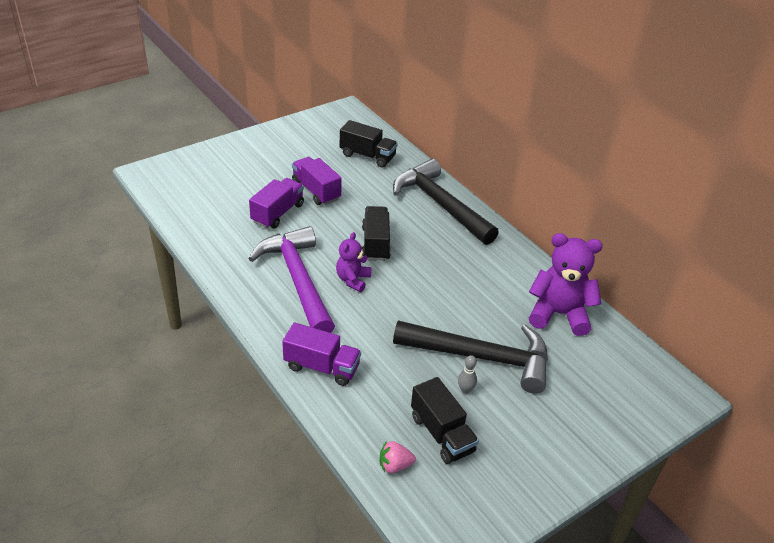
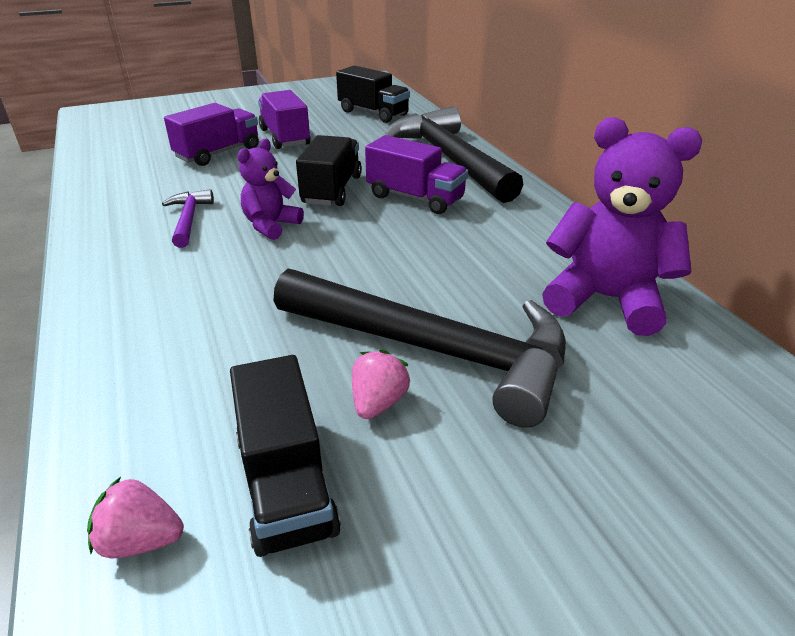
camera: 15 degrees right, 5 degrees down
purple hammer [248,226,335,333] -> purple hammer [162,189,214,248], size x0.44
purple truck [282,322,361,386] -> purple truck moved to [365,135,468,214]
grey bowling pin [458,355,477,394] -> pink strawberry [352,349,410,419]

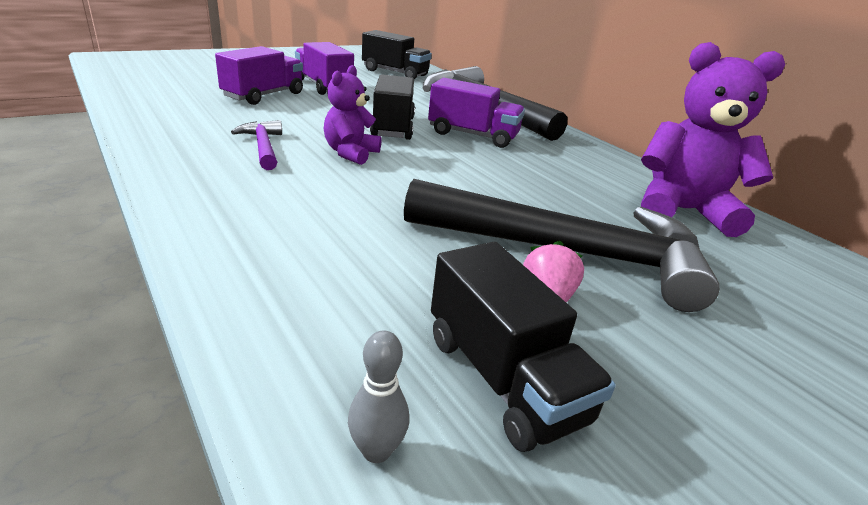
camera: 15 degrees left, 5 degrees down
pink strawberry [87,477,184,558] -> grey bowling pin [348,331,409,463]

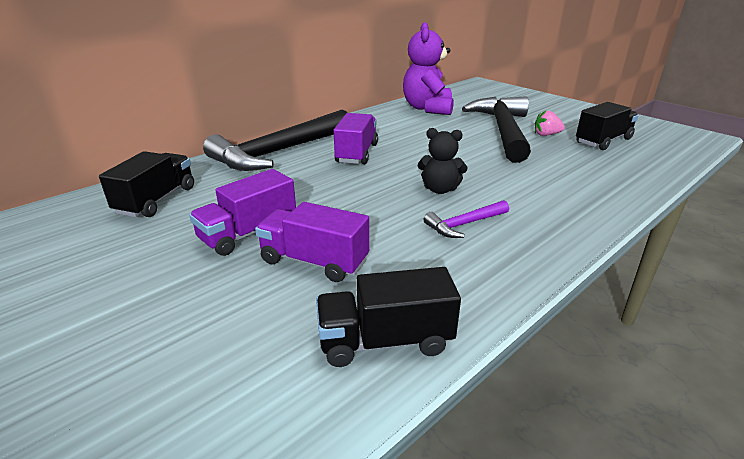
camera: 95 degrees left, 0 degrees up
purple teddy bear [324,65,381,165] -> black teddy bear [418,128,467,194]
grey bowling pin [348,331,409,463] -> none
black truck [370,74,415,140] -> black truck moved to [316,267,461,367]

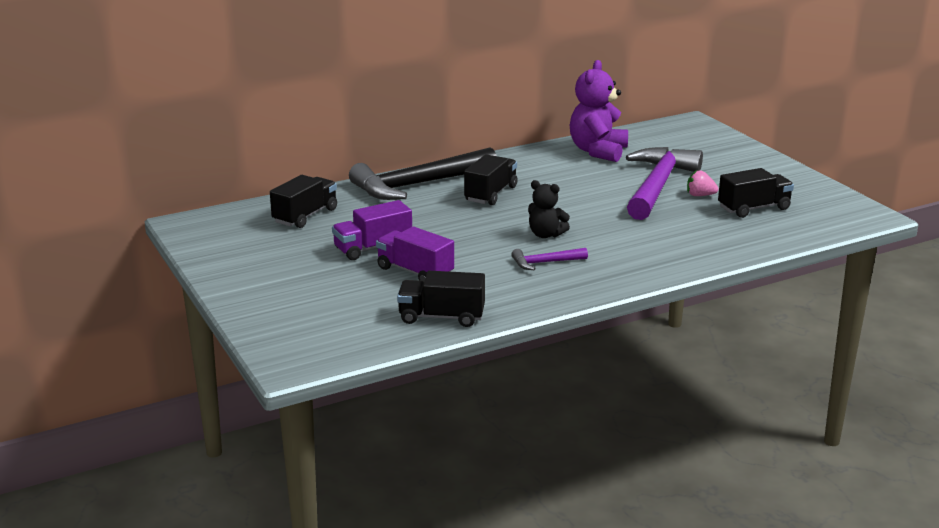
camera: 15 degrees right, 5 degrees down
purple truck [334,113,378,164] -> black truck [464,154,518,205]
black hammer [462,96,531,163] -> purple hammer [626,147,703,220]

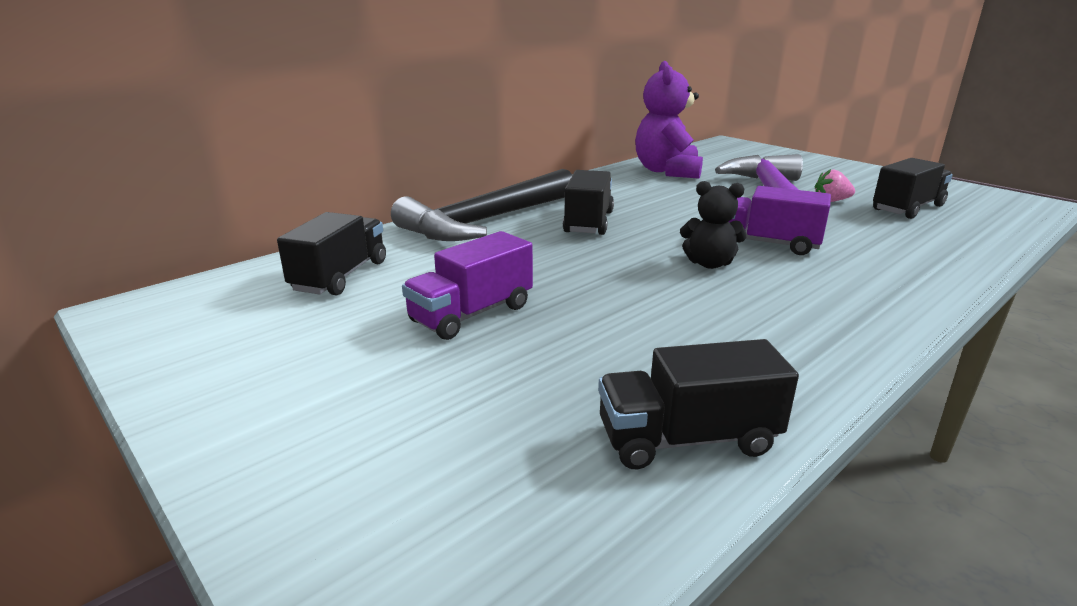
camera: 15 degrees left, 0 degrees up
purple truck [376,226,454,282] -> purple truck moved to [729,186,831,255]
purple hammer [511,248,588,270] -> none

